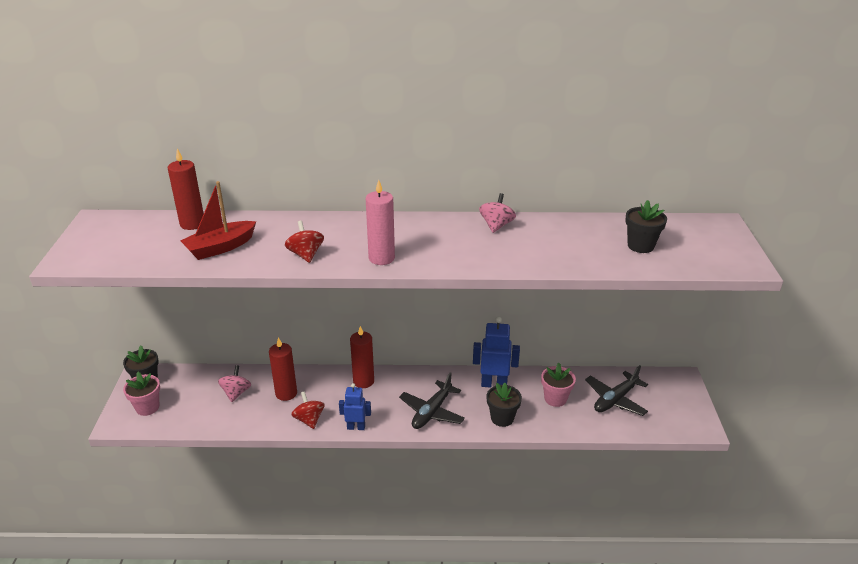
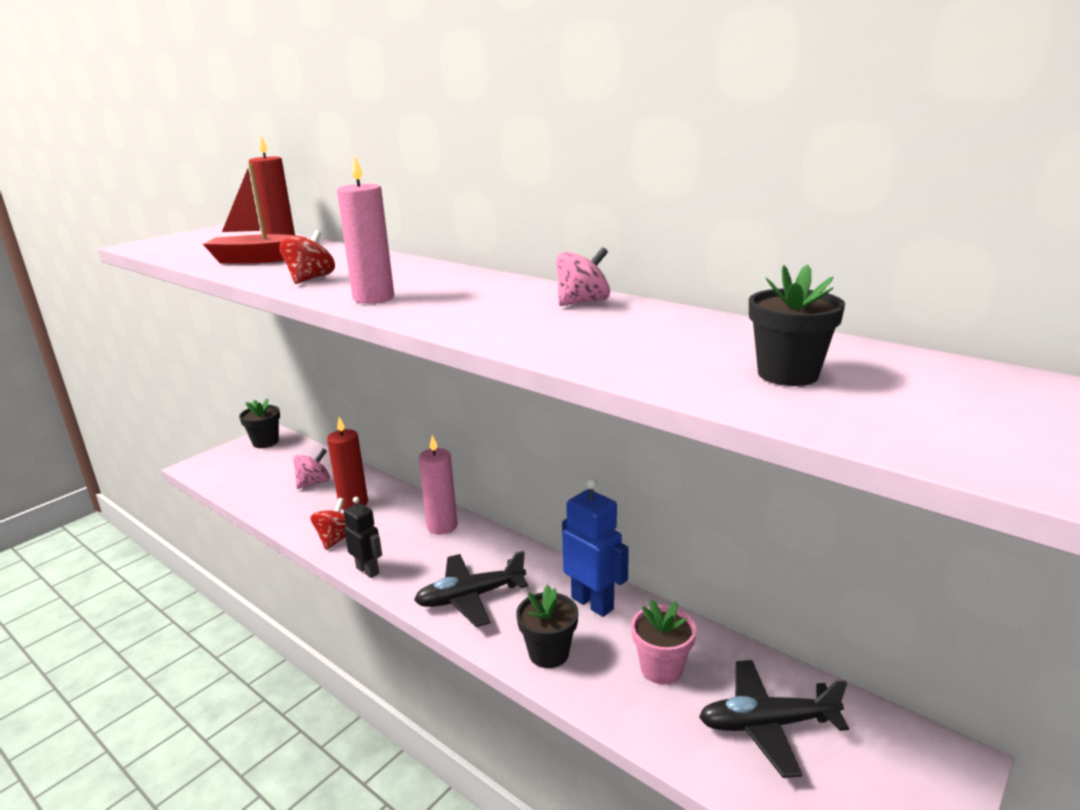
camera: 40 degrees right, 10 degrees down
pink flower pot [123,372,160,416] -> none
blue robot [339,383,371,430] -> black robot [344,497,382,578]
red candle [350,326,374,388] -> pink candle [418,435,458,534]

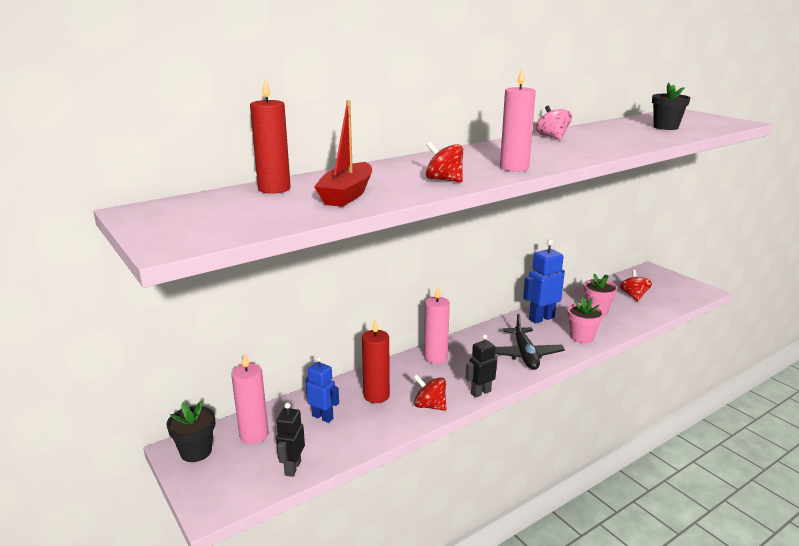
camera: 75 degrees left, 0 degrees up
pink spinning top [293,448,330,489] -> blue robot [305,357,339,423]
black flower pot [516,585,578,668] -> pink flower pot [567,297,604,343]
black plane [699,660,849,778] -> red spinning top [620,270,652,301]
none -> pink candle [231,353,269,444]
none -> black robot [276,403,305,477]

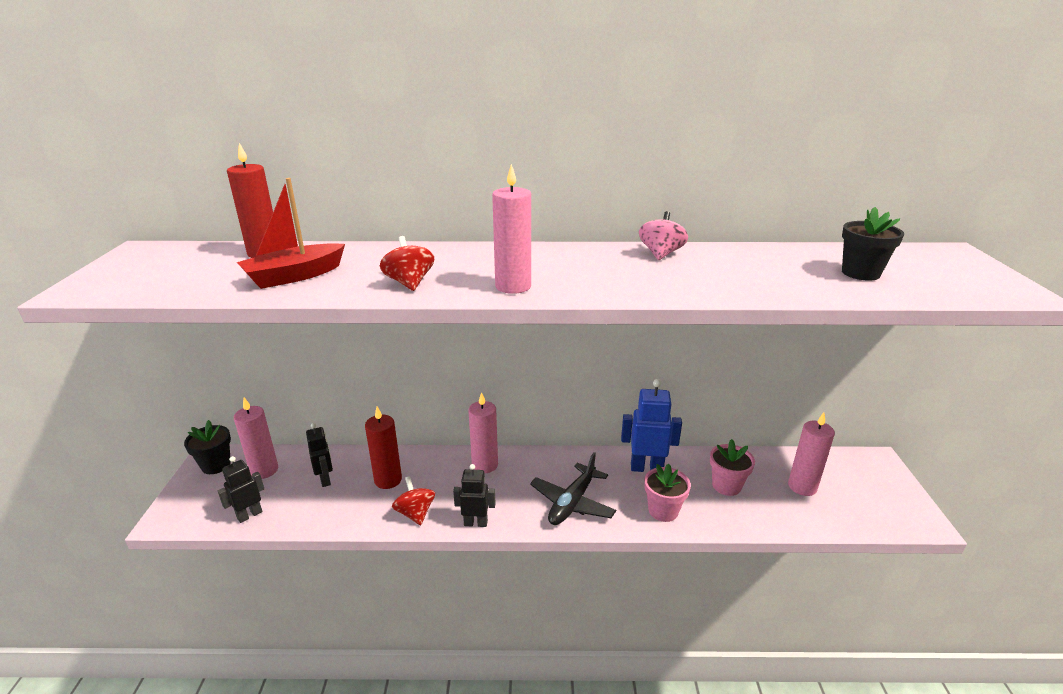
camera: 35 degrees right, 5 degrees up
blue robot [305,357,339,423] -> black robot [306,423,333,487]
red spinning top [620,270,652,301] -> pink candle [788,413,835,496]

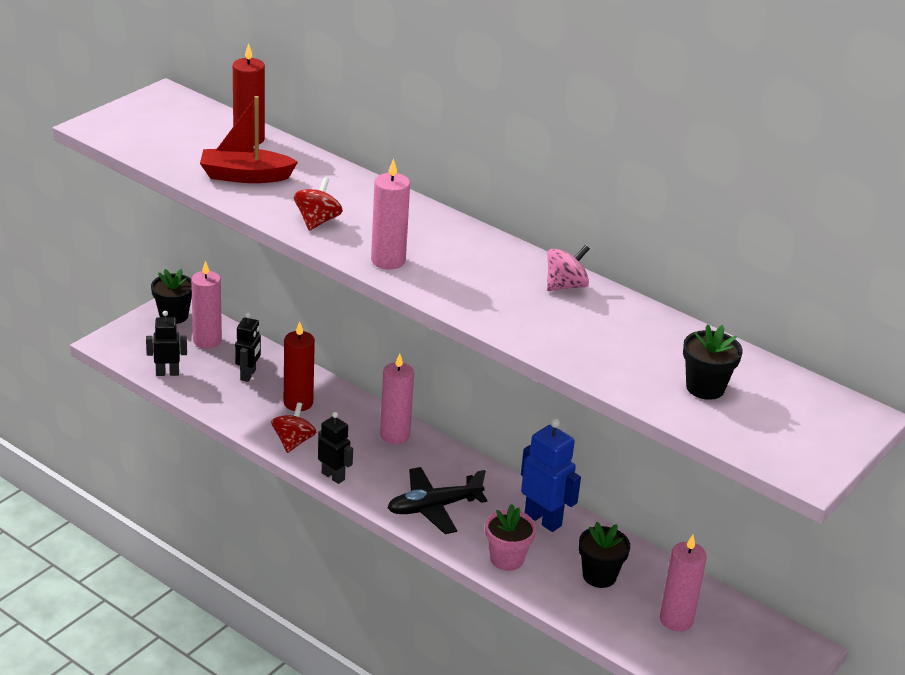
camera: 35 degrees right, 5 degrees up
pink flower pot [710,439,755,496] -> black flower pot [579,522,630,588]

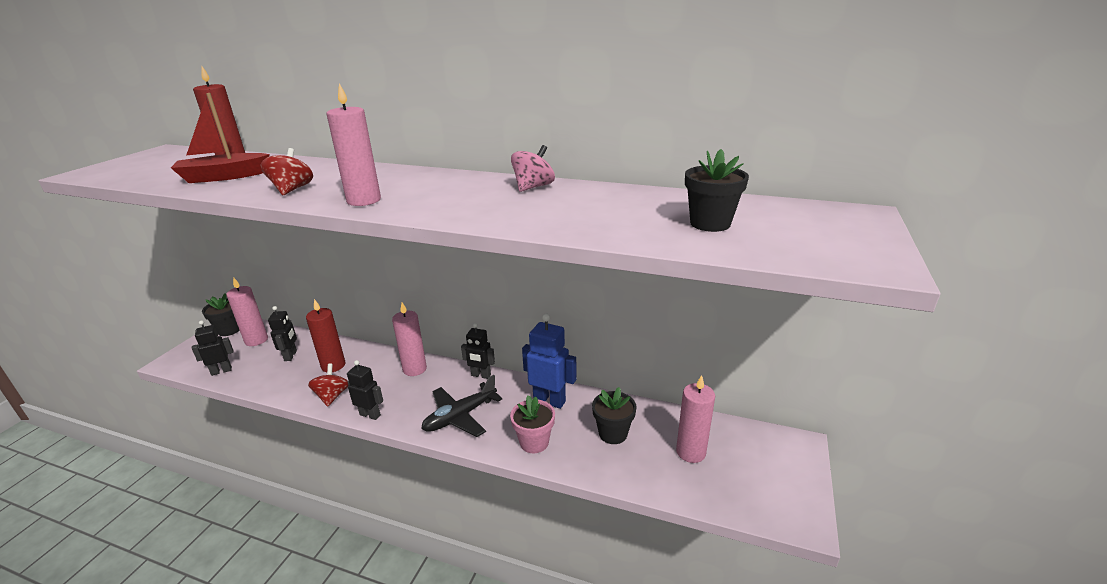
camera: 15 degrees left, 5 degrees down
none -> black robot [461,323,495,379]

